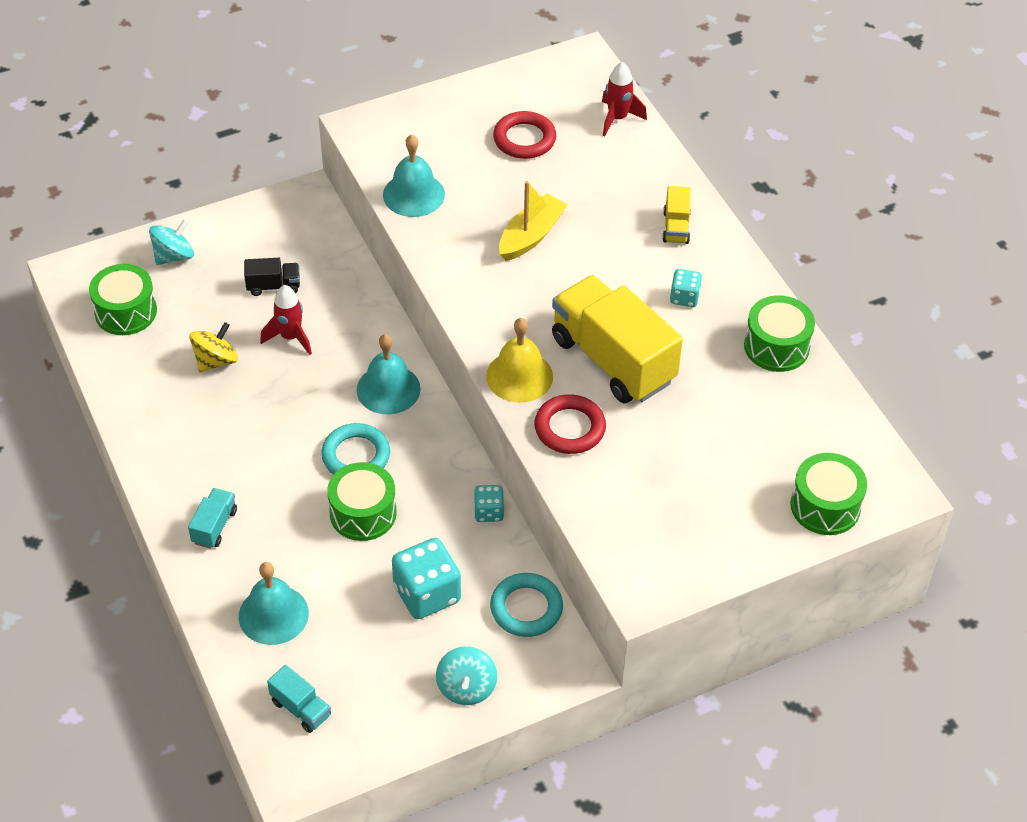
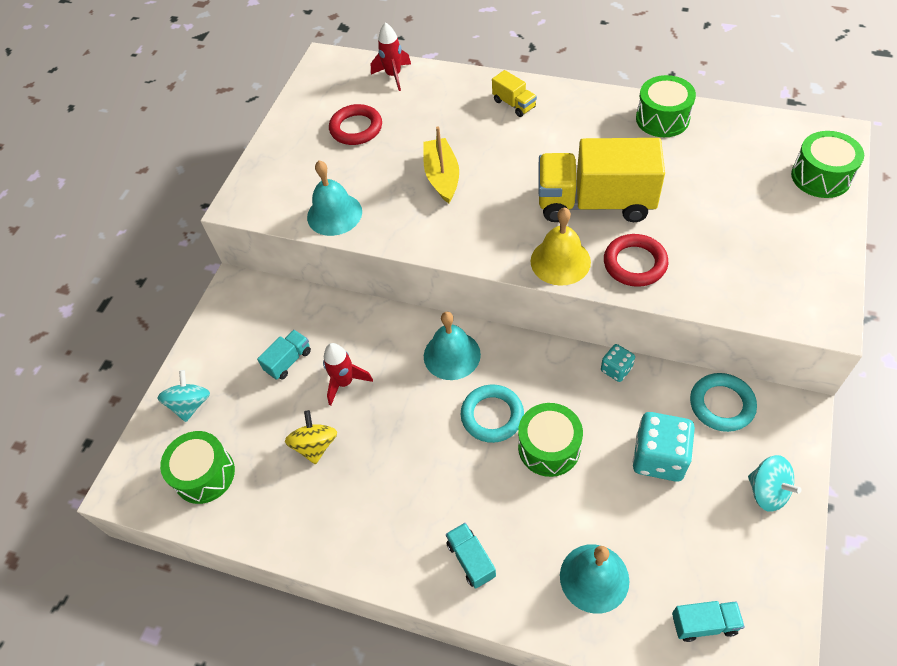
camera: 40 degrees left, 5 degrees up
black truck [244,258,300,296] -> turquoise truck [257,330,311,380]
turquoise dice [670,269,702,307] -> none

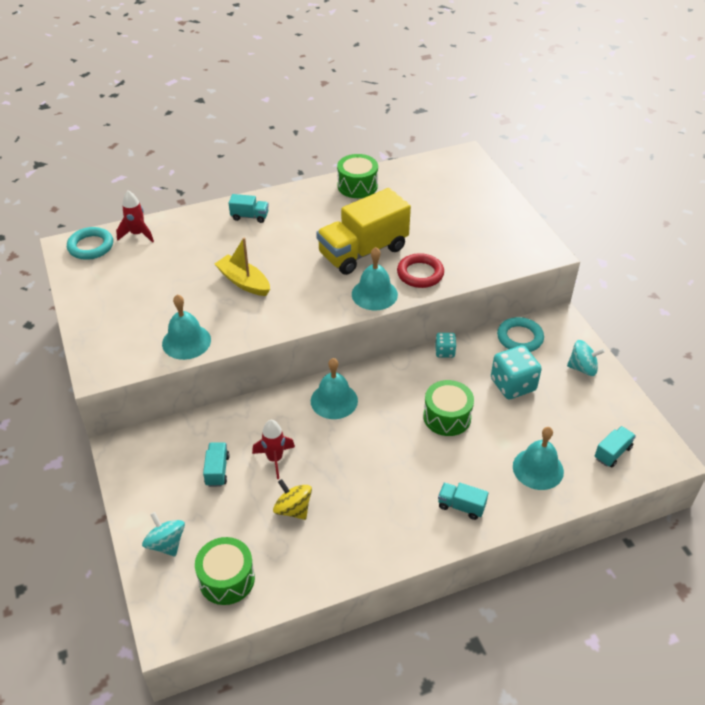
camera: 45 degrees left, 10 degrees down
red ring [329,104,382,145] -> none
turquoise ring [461,384,524,443] -> turquoise ring moved to [67,227,113,260]
yellow truck [492,70,537,117] -> turquoise truck [229,194,269,223]
yellow bell [531,207,591,286] -> turquoise bell [352,247,398,310]
green drum [791,131,864,198] -> none

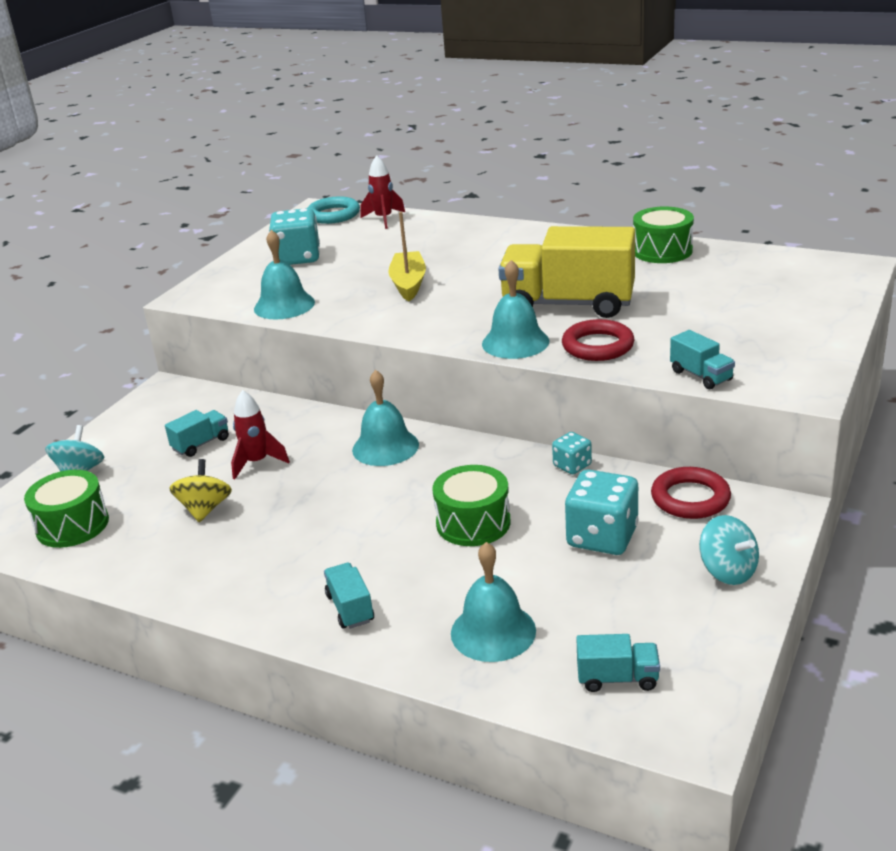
camera: 50 degrees right, 15 degrees down
turquoise truck [229,194,269,223] -> turquoise truck moved to [670,330,735,389]
turquoise ring [497,317,544,352] -> red ring [651,467,731,519]
none -> turquoise dice [269,208,320,265]

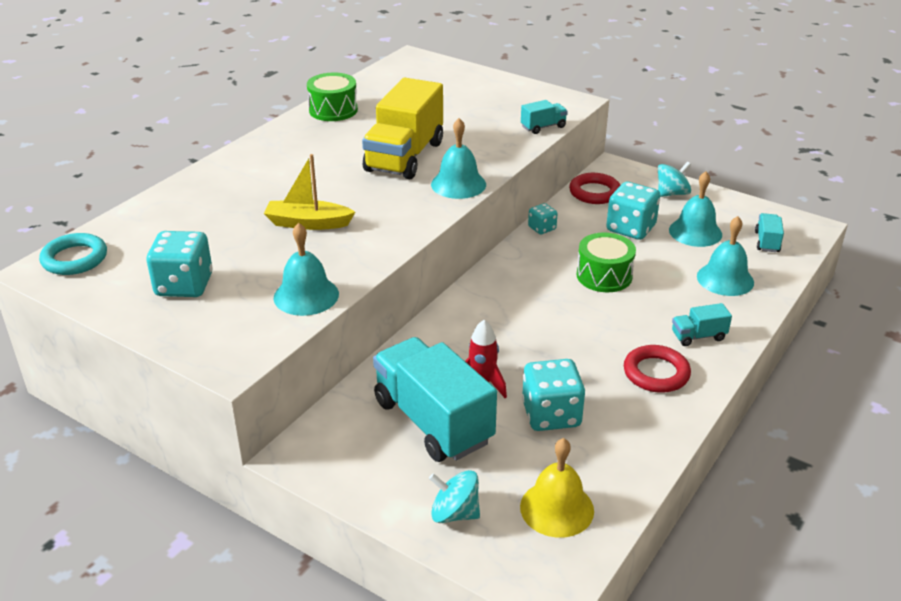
camera: 85 degrees left, 5 degrees up
green drum [24,470,109,548] -> yellow bell [520,438,594,537]
turquoise truck [165,410,229,457] -> turquoise truck [373,337,497,462], size x2.30
yellow spinning top [169,459,232,522] -> turquoise dice [522,359,585,431]
turquoise bell [352,370,419,466] -> turquoise bell moved to [669,171,722,247]
red rocket [361,155,405,229] -> none
red ring [562,319,634,361] -> red ring moved to [624,345,691,393]

